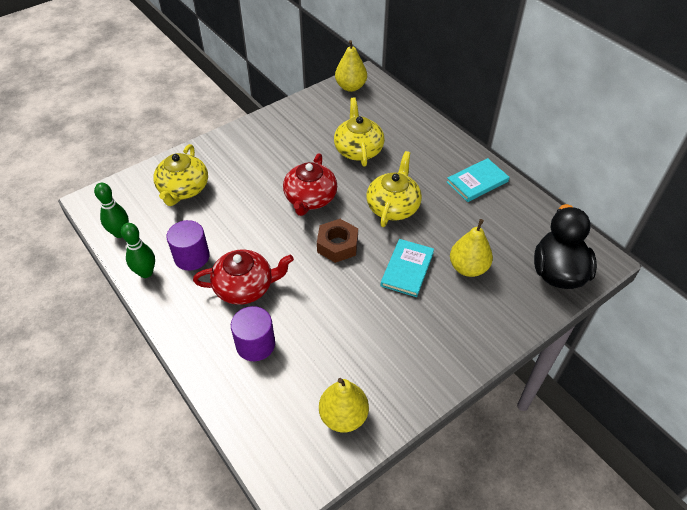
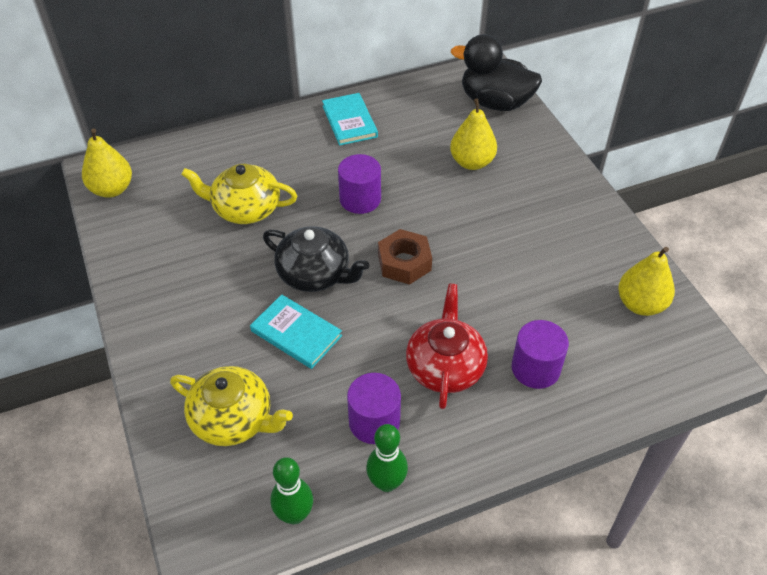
camera: 75 degrees left, 0 degrees up
red teapot [283,153,337,216] -> black teapot [263,226,369,292]
yellow teapot [366,151,422,227] -> purple cylinder [338,154,381,214]
turquoise book [380,239,434,297] -> turquoise book moved to [250,294,342,369]

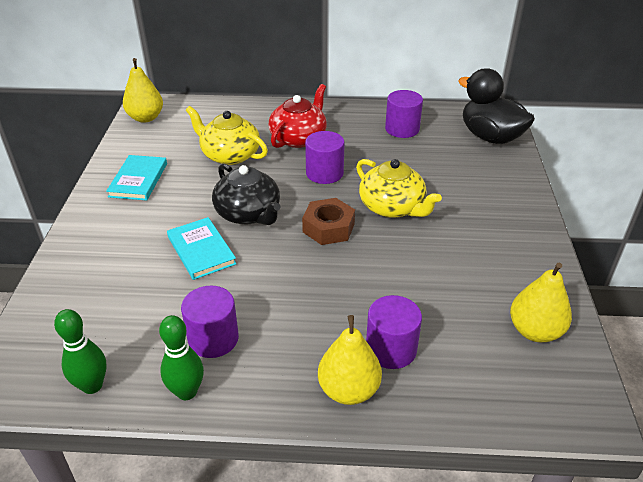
camera: 25 degrees right, 10 degrees down
yellow teapot [170,366,293,446] -> yellow teapot moved to [356,159,442,218]
turquoise book [322,93,378,146] -> turquoise book moved to [106,155,167,201]
red teapot [406,284,488,409] -> red teapot moved to [268,84,327,148]
yellow pear [450,99,497,170] -> yellow pear moved to [318,315,382,405]
none -> purple cylinder [385,90,423,138]

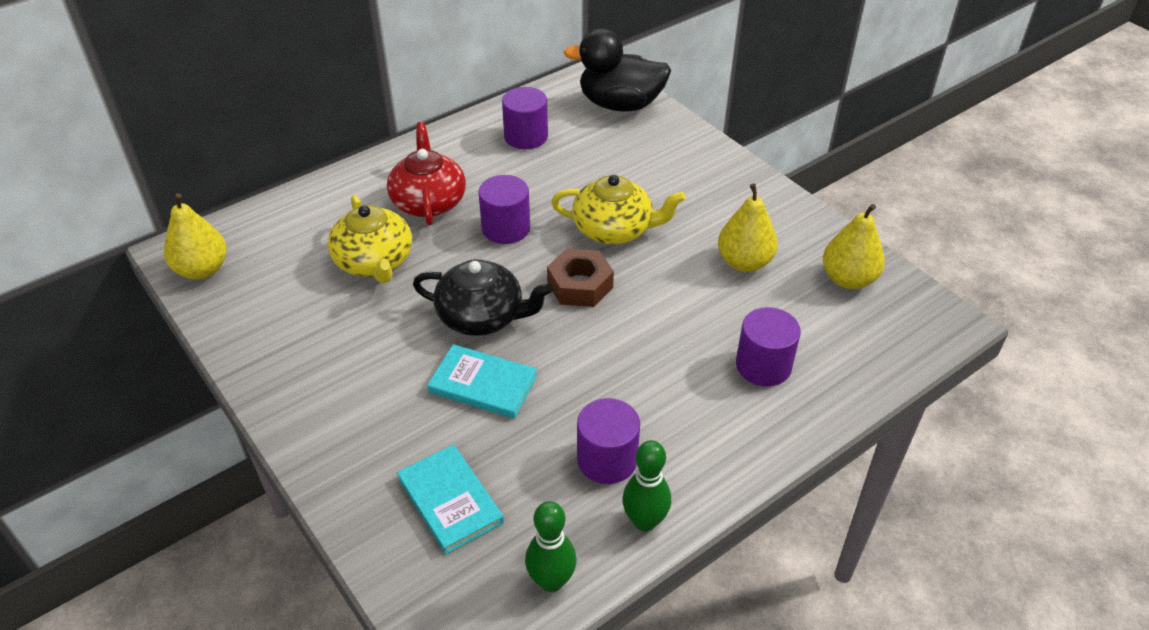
camera: 40 degrees left, 5 degrees up
turquoise book [106,155,167,201] -> turquoise book moved to [397,444,504,554]
yellow teapot [186,106,268,165] -> yellow teapot turned 105 degrees counterclockwise [328,195,412,283]
yellow pear [318,315,382,405] -> yellow pear moved to [718,183,778,272]

